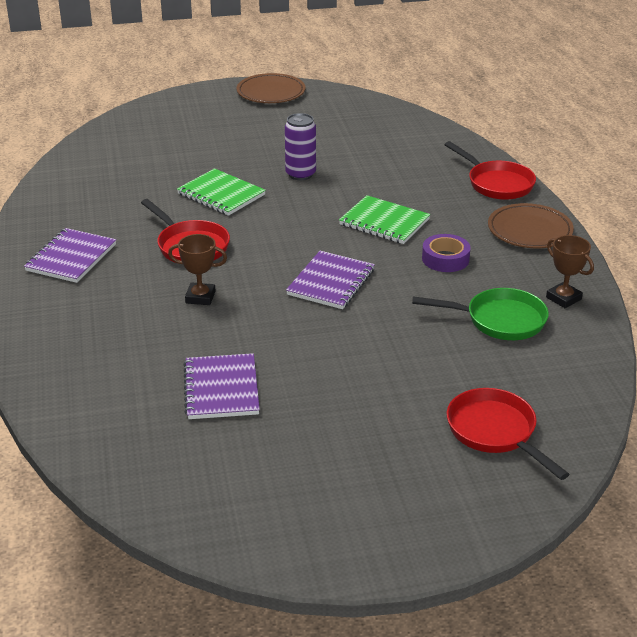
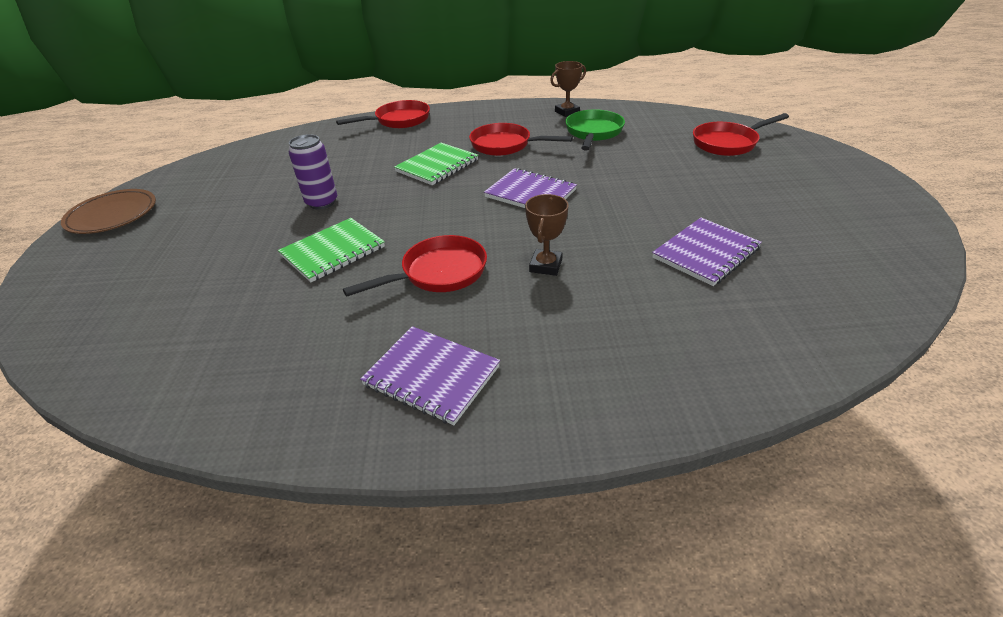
camera: 80 degrees left, 5 degrees up
purple notebook [183,353,260,419] -> purple notebook turned 45 degrees counterclockwise [652,218,762,286]
purple tape [422,234,471,272] -> red pan [469,123,573,156]
brown plate [488,203,574,248] -> none

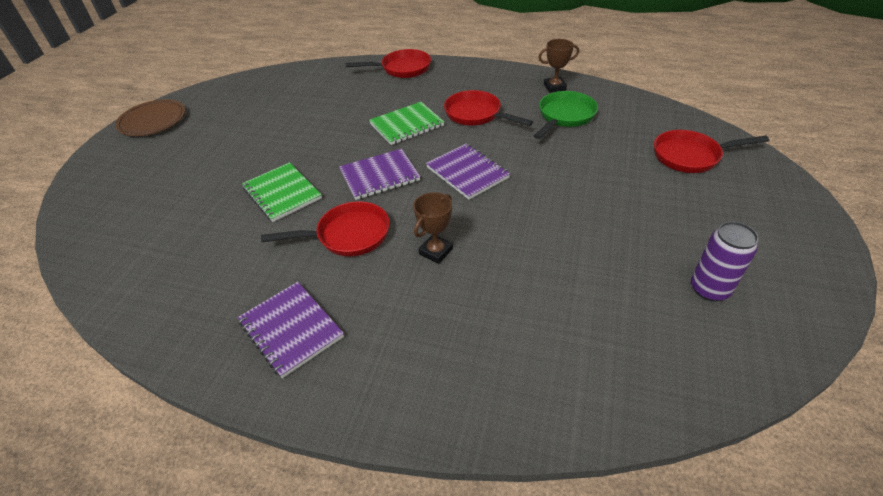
camera: 20 degrees right, 5 degrees up
green notebook [278,218,385,282] -> green notebook turned 75 degrees clockwise [242,162,322,222]
purple can [289,134,337,209] -> purple can moved to [691,221,759,301]
purple notebook [652,218,762,286] -> purple notebook moved to [339,149,420,200]

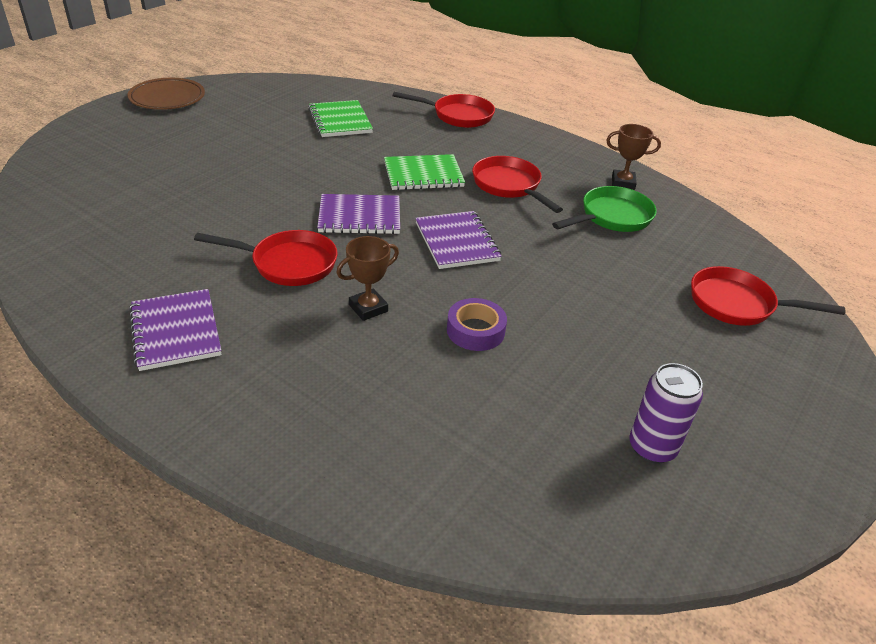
camera: 15 degrees right, 5 degrees down
green notebook [242,162,322,222] -> green notebook moved to [308,100,373,137]
none -> purple tape [447,298,507,351]

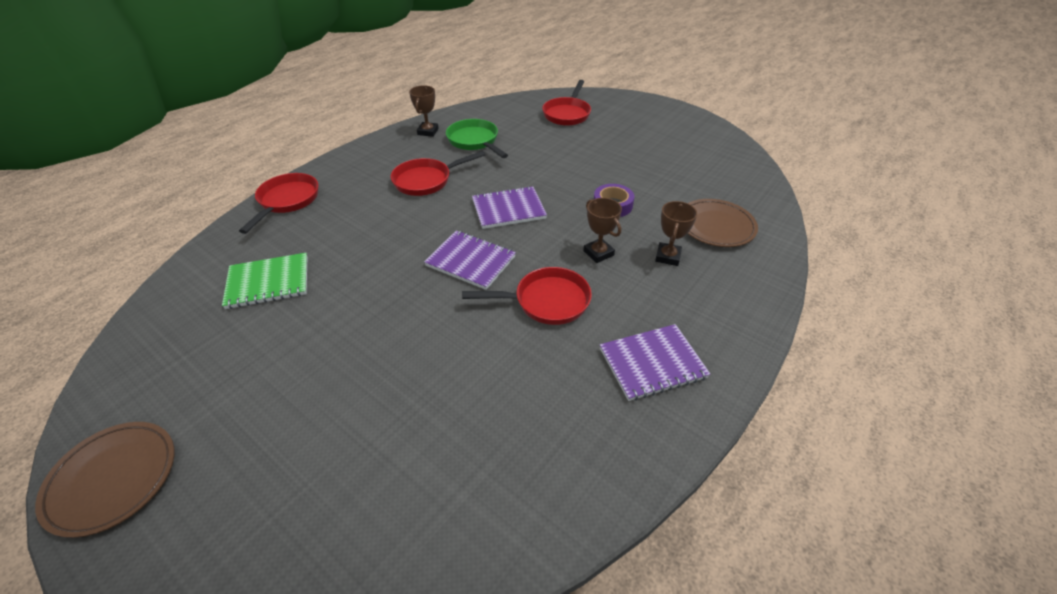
camera: 85 degrees left, 5 degrees up
red pan [194,230,337,286] -> red pan turned 75 degrees clockwise [462,267,592,325]
purple notebook [317,194,400,234] -> purple notebook turned 60 degrees counterclockwise [424,231,516,290]
green notebook [384,154,465,190] -> none
purple can [629,363,703,464] -> none
none -> brown trophy [655,201,697,266]
none -> brown plate [688,199,758,247]

